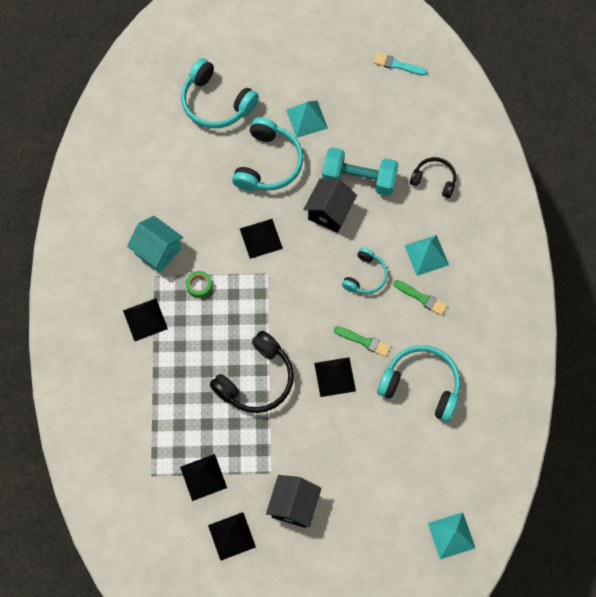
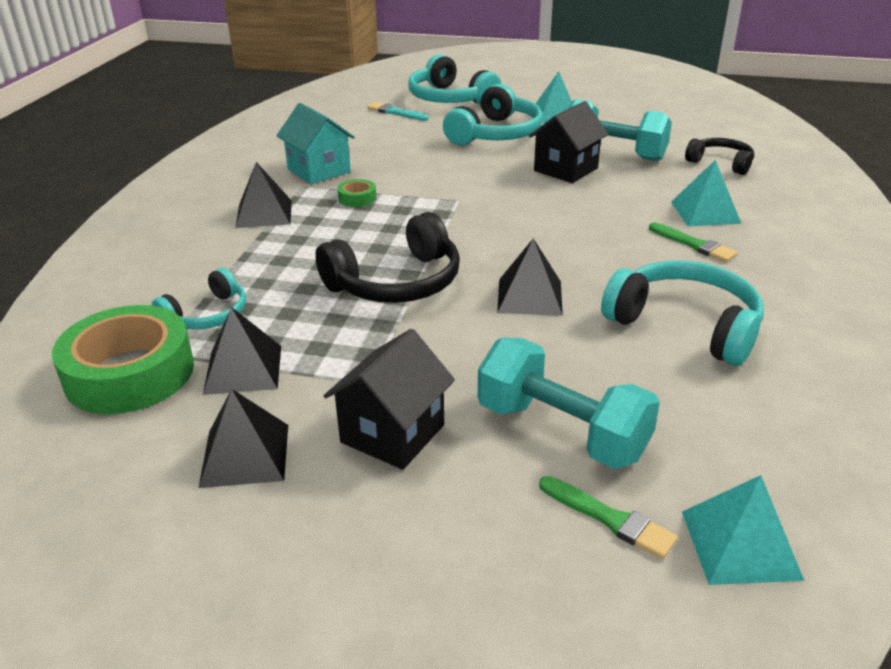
camera: 15 degrees right, 35 degrees down
black pyramid [240,219,283,259] -> none
green brush [334,326,391,357] -> green brush moved to [539,476,678,559]
turquoise headphones [342,247,388,294] -> turquoise headphones moved to [152,268,246,329]
turquoise brush [373,53,427,75] -> turquoise brush moved to [367,102,429,121]
none -> green tape [52,305,194,414]
none -> turquoise dumbbell [478,338,660,469]

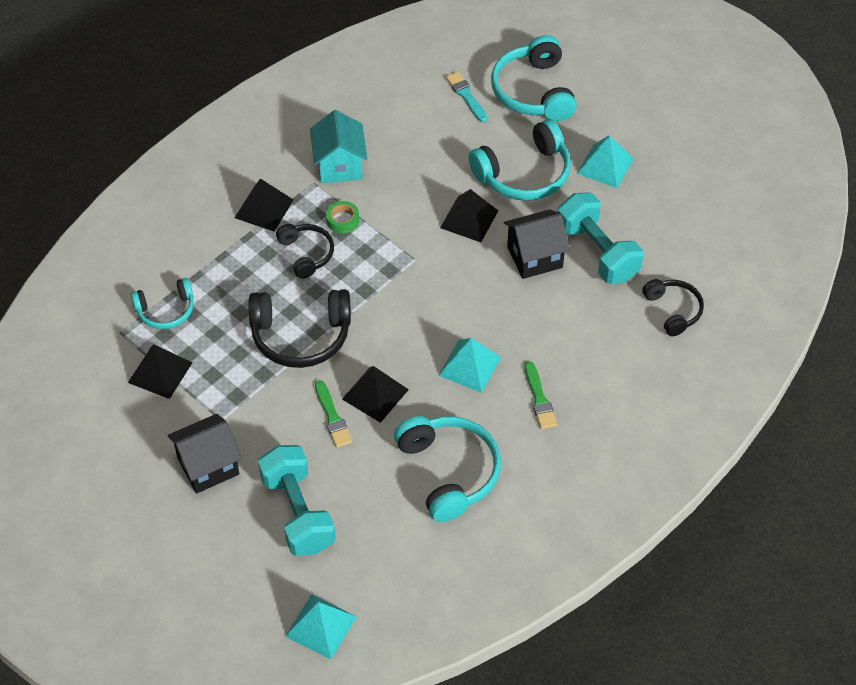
camera: 30 degrees right, 20 degrees up
green tape [52,305,194,414] -> none
black pyramid [199,389,288,488] -> black pyramid moved to [440,189,498,242]
green brush [539,476,678,559] -> green brush moved to [315,380,352,447]
turquoise pyramid [671,160,741,226] -> turquoise pyramid moved to [438,338,501,393]
none -> black headphones [276,224,334,279]

